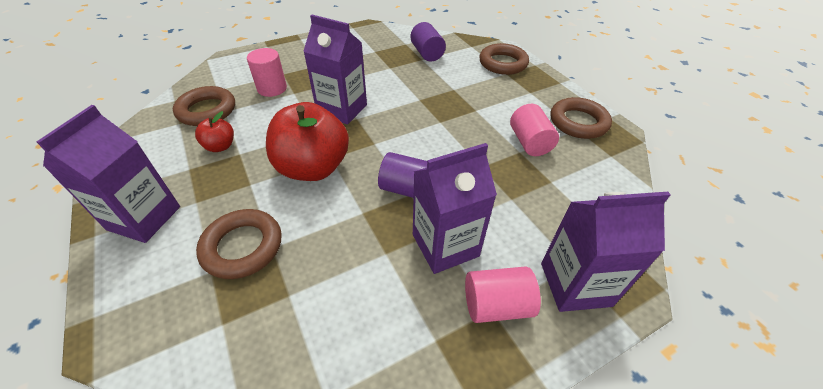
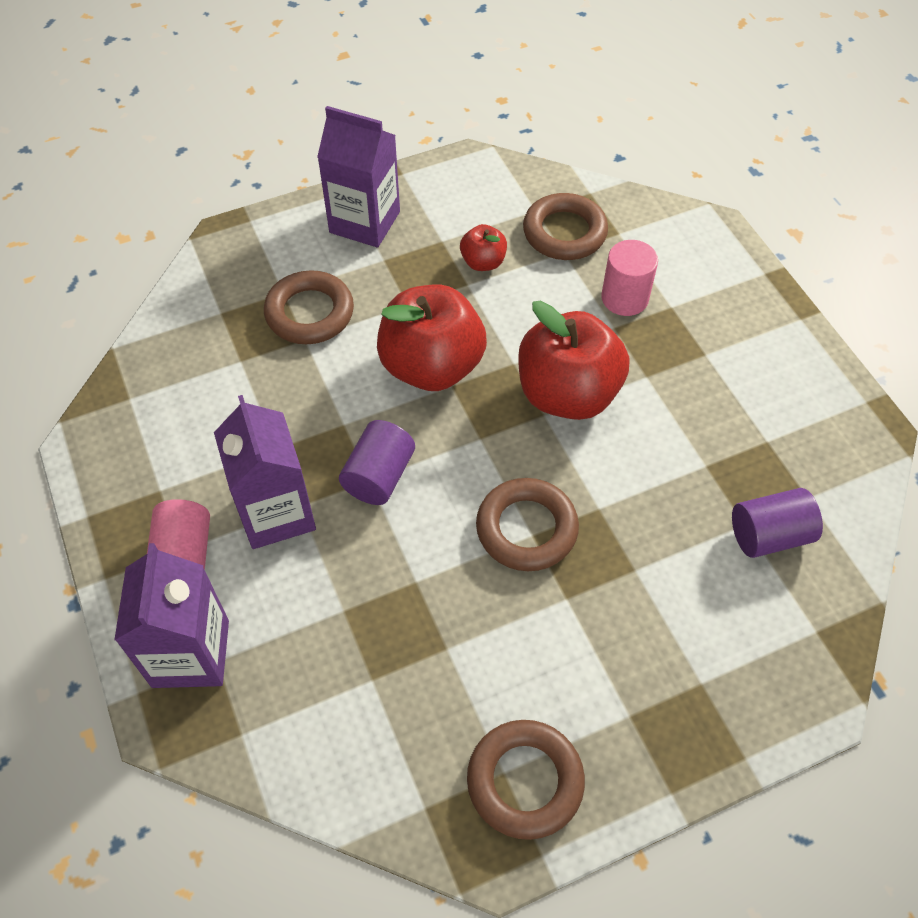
camera: 95 degrees right, 10 degrees up
purple carton [303,15,367,124] -> red apple [518,301,629,420]
brown ring [479,43,529,75] -> brown ring moved to [476,478,579,571]
pink cylinder [510,104,559,156] -> none

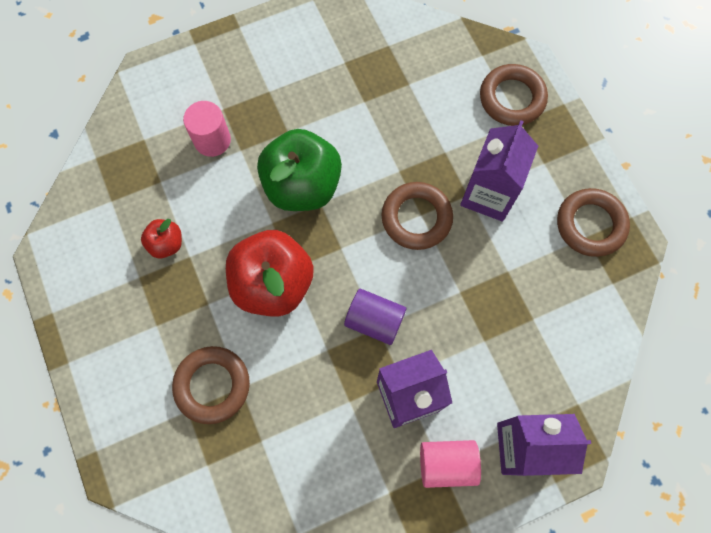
camera: 90 degrees left, 15 degrees up
purple carton [317,106,400,247] -> purple carton moved to [460,120,538,222]
red apple [518,301,629,420] -> green apple [257,129,342,211]
brown ring [523,193,608,260] -> brown ring moved to [480,64,548,126]
purple cylinder [732,488,823,558] -> none

